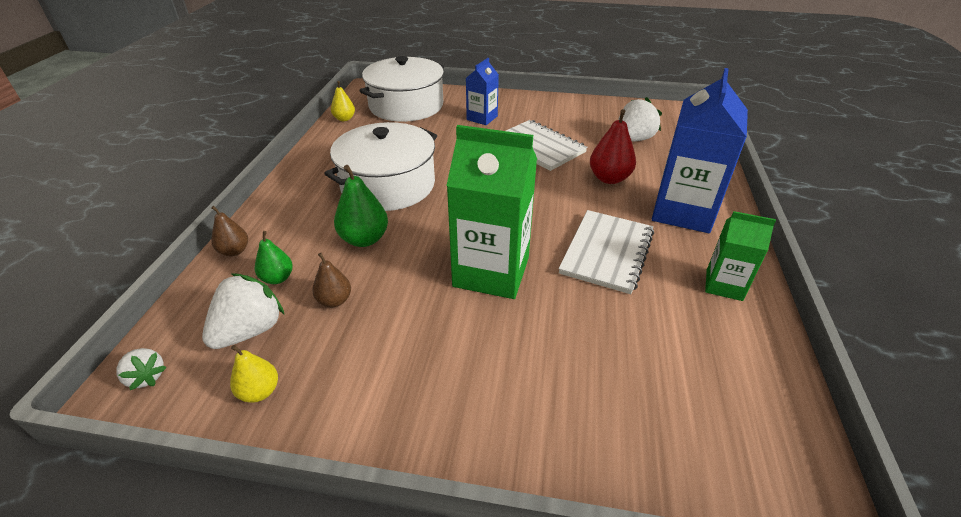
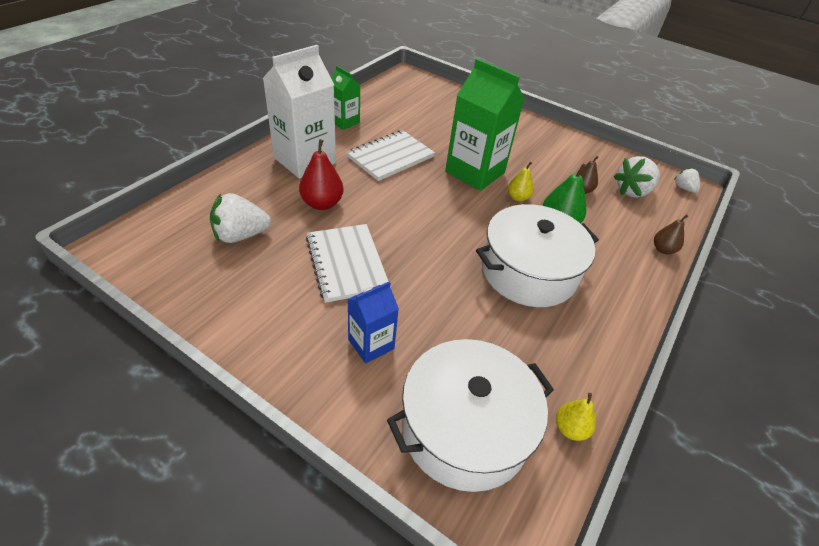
camera: 160 degrees left, 5 degrees up
yellow pear [230,345,278,403] -> yellow pear moved to [508,162,534,201]
green pear [255,231,293,284] -> none
blue carton [652,68,748,233] -> white carton [263,45,336,179]

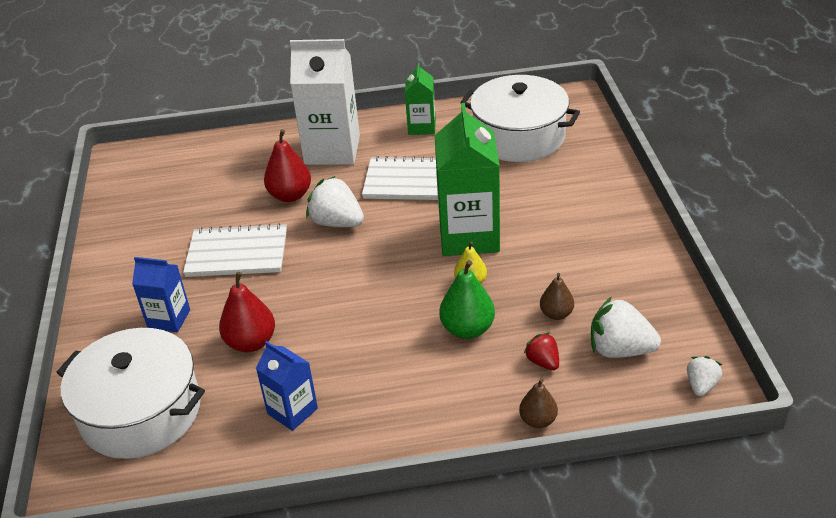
camera: 55 degrees right, 5 degrees down
white strawberry [210,193,271,243] -> white strawberry moved to [306,176,364,227]
white notebook [306,224,391,303] -> white notebook turned 60 degrees clockwise [183,223,287,277]
white pot [476,204,599,307] -> white pot moved to [460,75,580,162]
yellow pear [556,393,596,441] -> none
none -> red pear [219,272,275,352]
none -> blue carton [256,341,318,431]
none -> red strawberry [524,333,559,370]

